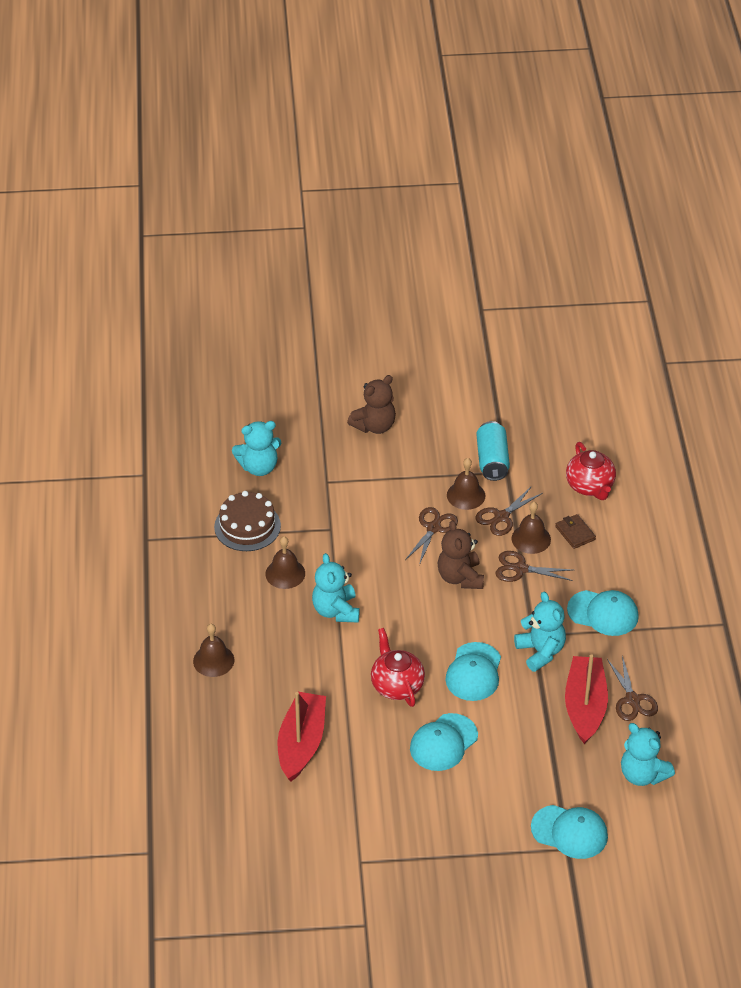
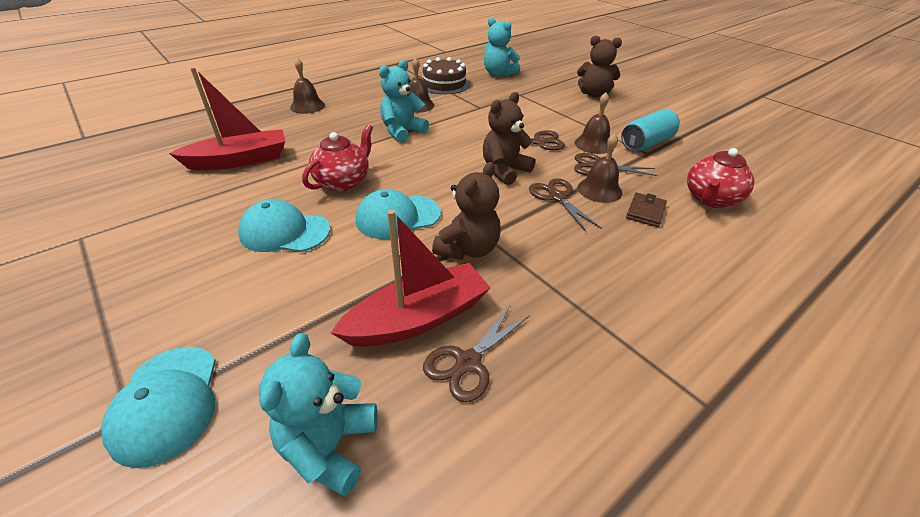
camera: 55 degrees right, 5 degrees down
turquoise teddy bear [514,592,566,672] -> brown teddy bear [432,162,501,260]
turquoise cap [567,590,639,636] -> none

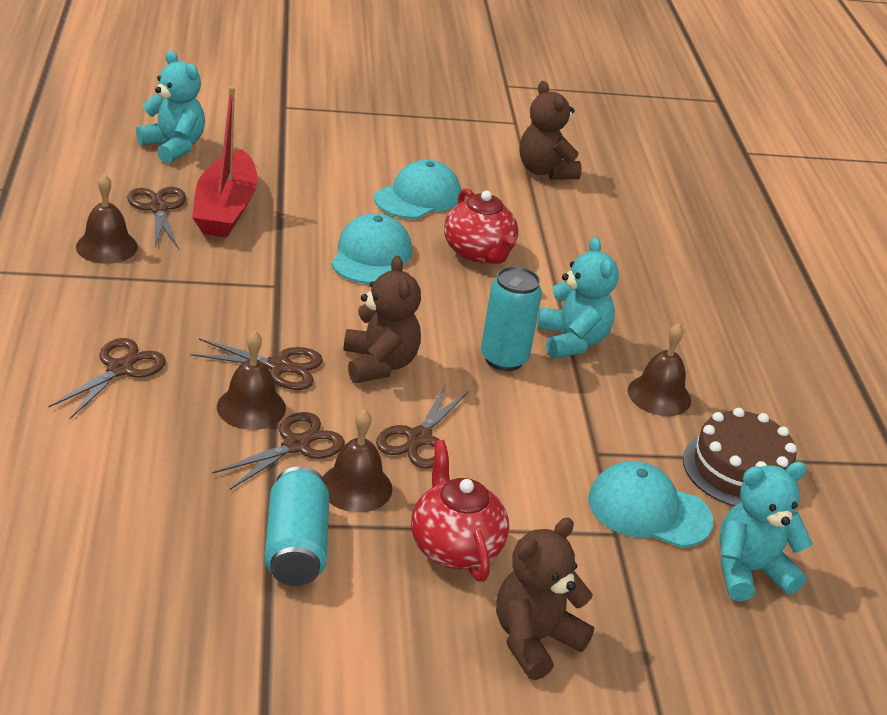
camera: 120 degrees right, 5 degrees down
turquoise cap [101,347,216,468] -> turquoise cap moved to [588,461,714,548]
red boat [169,67,286,170] -> none
brown bell [290,58,325,114] -> brown bell moved to [76,174,138,264]
brown teddy bear [432,162,501,260] -> brown teddy bear moved to [520,81,582,179]
brown wallet [626,193,667,227] -> none
red teapot [687,148,754,208] -> red teapot moved to [411,440,509,582]
none -> brown scissors [48,338,166,419]
none -> turquoise can [481,266,542,371]

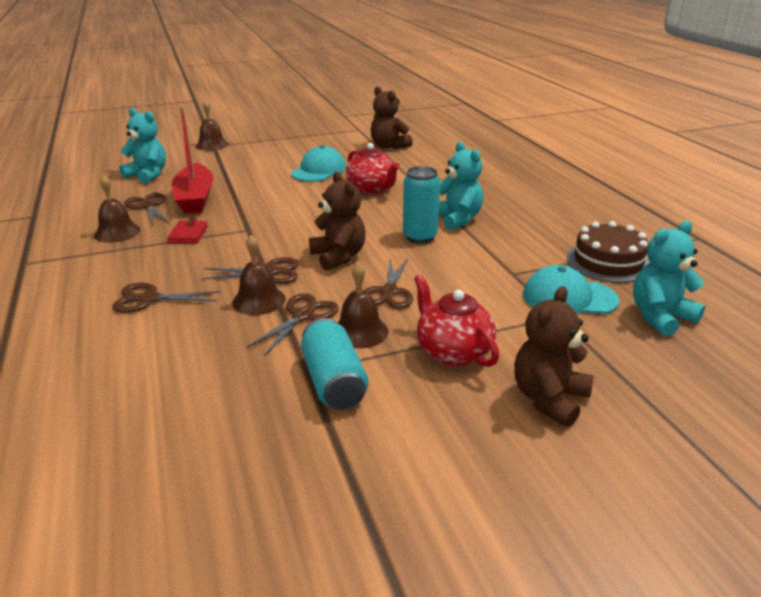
camera: 10 degrees left, 5 degrees down
brown scissors [48,338,166,419] -> brown scissors turned 105 degrees counterclockwise [112,283,221,313]
turquoise cap [331,213,412,284] -> none
brown bell [628,323,691,416] -> brown bell moved to [196,100,229,151]
none -> red wallet [167,219,208,244]

